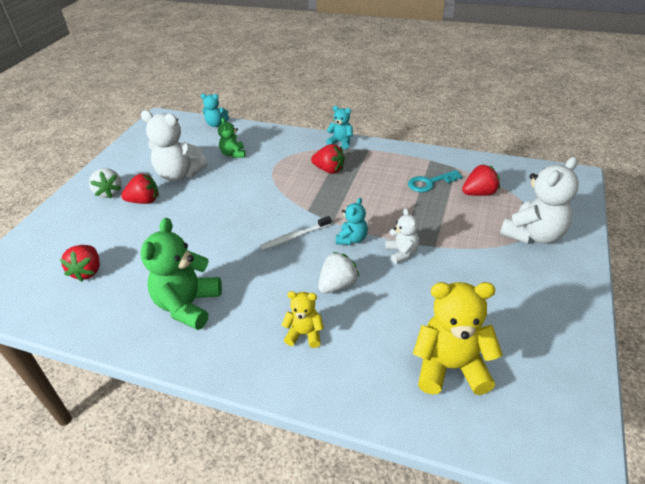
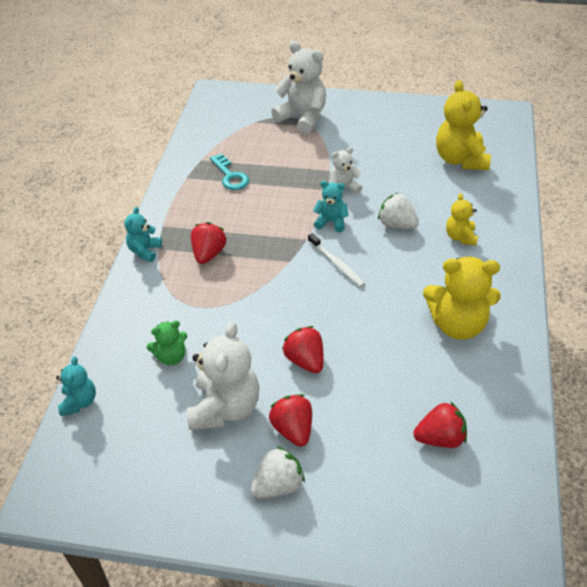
camera: 100 degrees left, 5 degrees up
green teddy bear [141,218,222,330] -> yellow teddy bear [423,257,501,340]
red strawberry [462,164,500,196] -> red strawberry moved to [282,326,324,373]

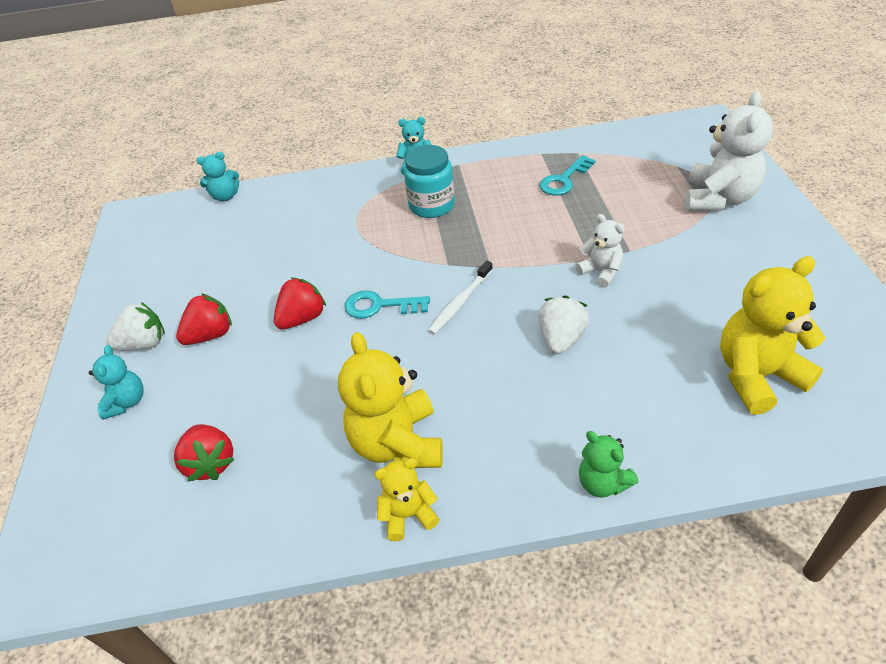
camera: 75 degrees right, 0 degrees up
green teddy bear [147,321,187,365] -> green teddy bear moved to [579,431,638,497]
white teddy bear [187,321,260,430] -> none
red strawberry [191,222,227,264] -> turquoise jar [404,145,455,218]
white strawberry [251,446,305,498] -> white strawberry turned 60 degrees counterclockwise [106,302,165,351]
turquoise teddy bear [313,181,348,232] -> turquoise teddy bear moved to [89,345,144,420]
yellow teddy bear [446,193,478,246] -> yellow teddy bear moved to [374,458,439,541]
none -> turquoise key [344,290,430,319]

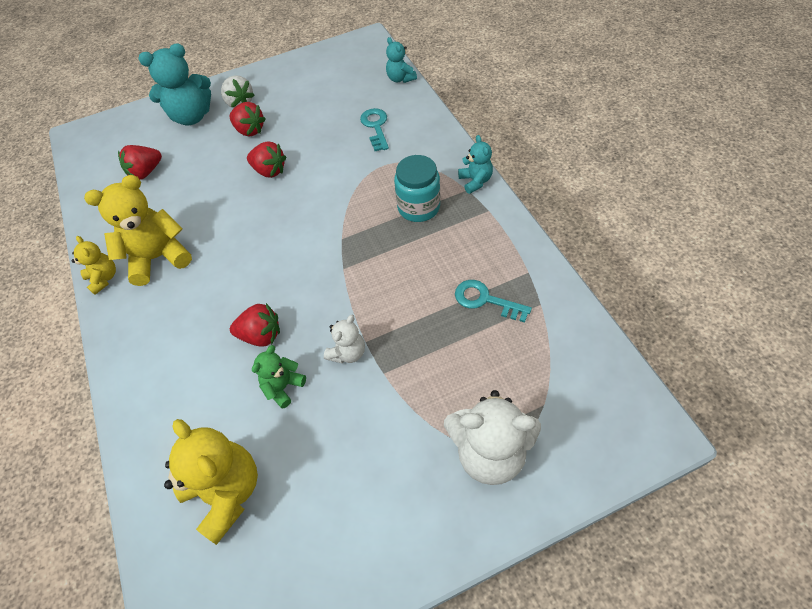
camera: 75 degrees right, 10 degrees up
turquoise teddy bear [89,345,144,420] -> turquoise teddy bear [138,43,211,125], size x1.84
turquoise key [344,290,430,319] -> turquoise key moved to [360,108,389,151]
white toothbrush [428,260,493,334] -> none
white strawberry [538,295,589,354] -> red strawberry [230,303,280,346]
green teddy bear [579,431,638,497] -> green teddy bear moved to [252,345,306,409]

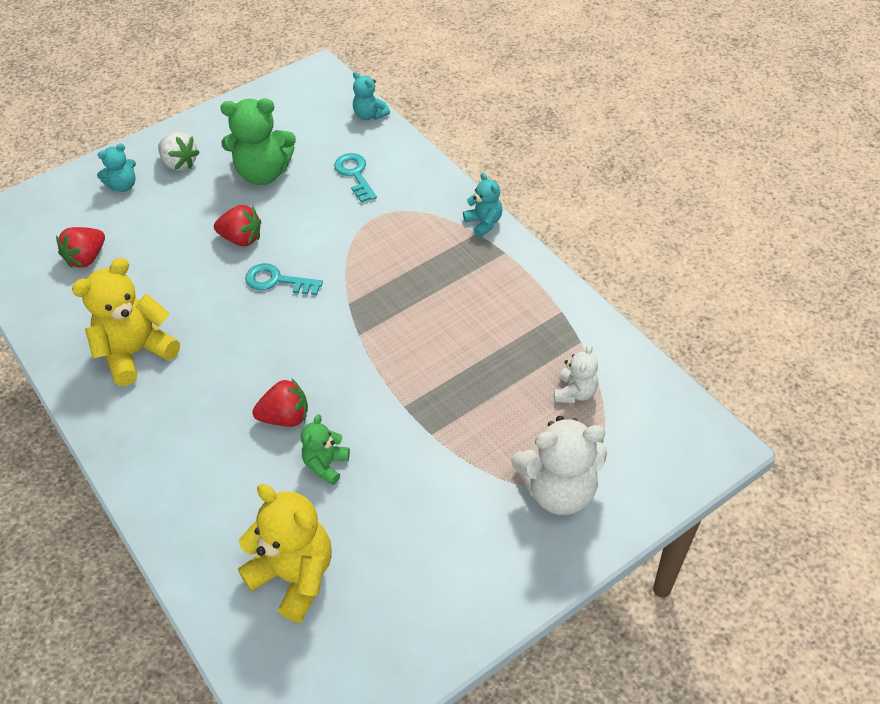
camera: 15 degrees left, 5 degrees down
yellow teddy bear [71,236,116,295] -> none
turquoise teddy bear [138,43,211,125] -> turquoise teddy bear [97,144,136,192], size x0.54
red strawberry [229,102,266,137] -> none
white teddy bear [324,315,365,364] -> white teddy bear moved to [554,345,598,403]
turquoise jar [394,155,440,222] -> none
turquoise key [455,280,532,322] -> turquoise key moved to [245,263,323,295]
none -> green teddy bear [220,98,296,185]

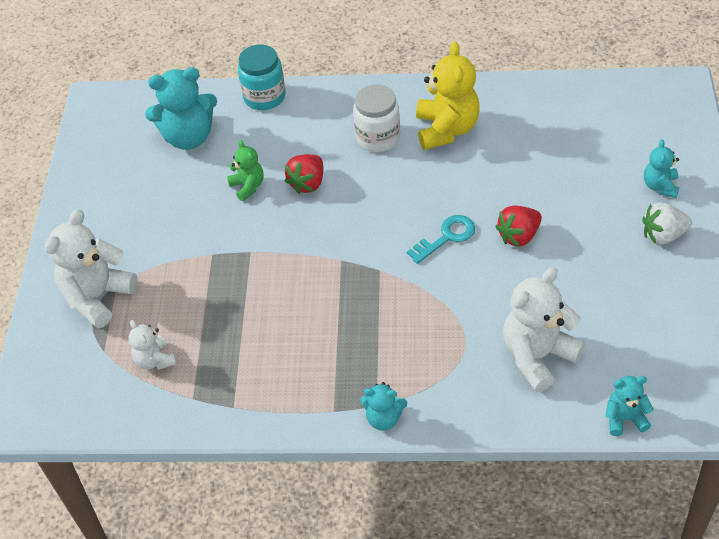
camera: 130 degrees right, 0 degrees up
red strawberry [56,227,105,268] -> none
green teddy bear [220,98,296,185] -> none
yellow teddy bear [238,484,332,623] -> turquoise teddy bear [145,67,217,150]
turquoise key [334,153,377,203] -> white teddy bear [503,267,585,392]
none -> turquoise jar [238,45,286,110]
none -> white jar [353,84,400,152]

